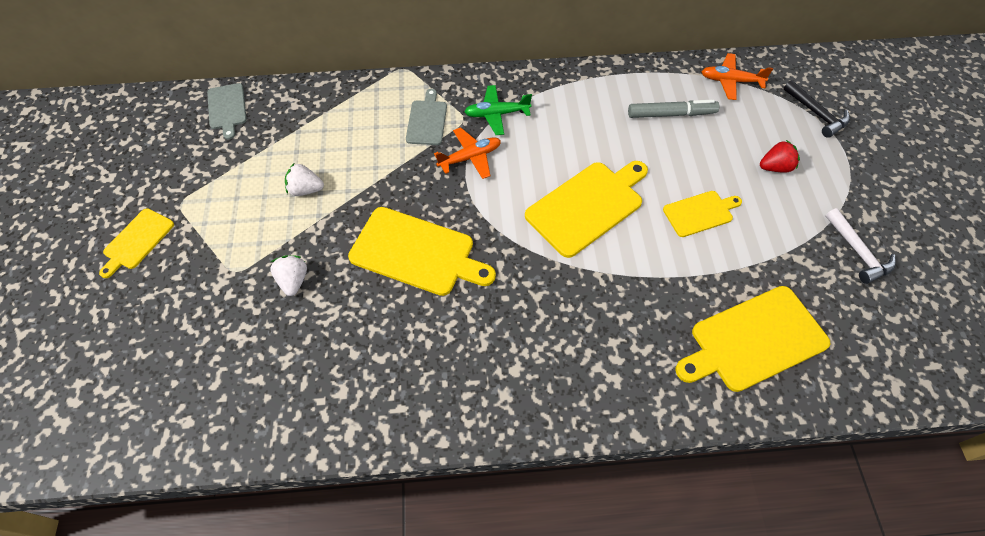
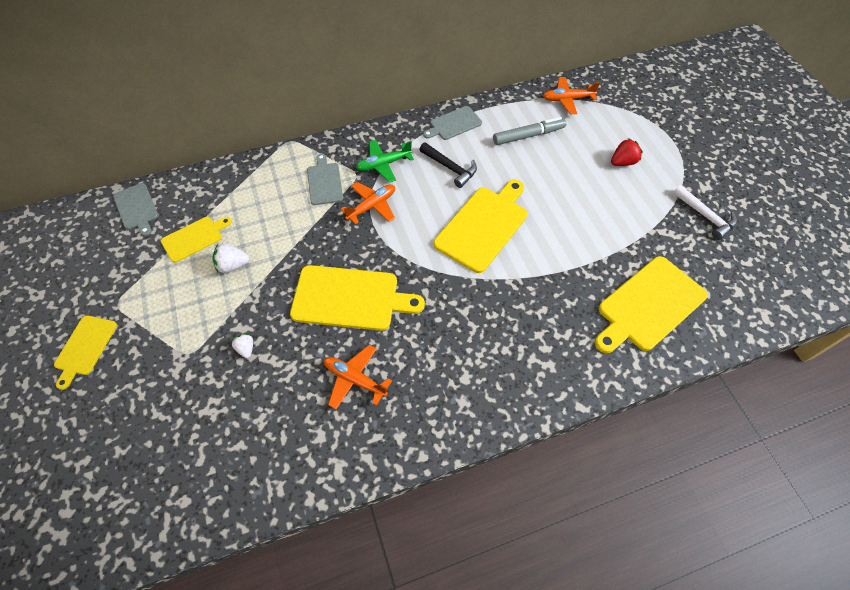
camera: 15 degrees left, 0 degrees up
white strawberry [270,255,307,296] -> white strawberry [232,334,253,358], size x0.65
yellow cutting board [663,191,742,237] -> yellow cutting board moved to [161,217,232,263]
black hammer [783,80,850,138] -> black hammer moved to [419,142,477,188]
none -> orange plane [324,345,392,409]
none -> grey cutting board [423,106,482,140]

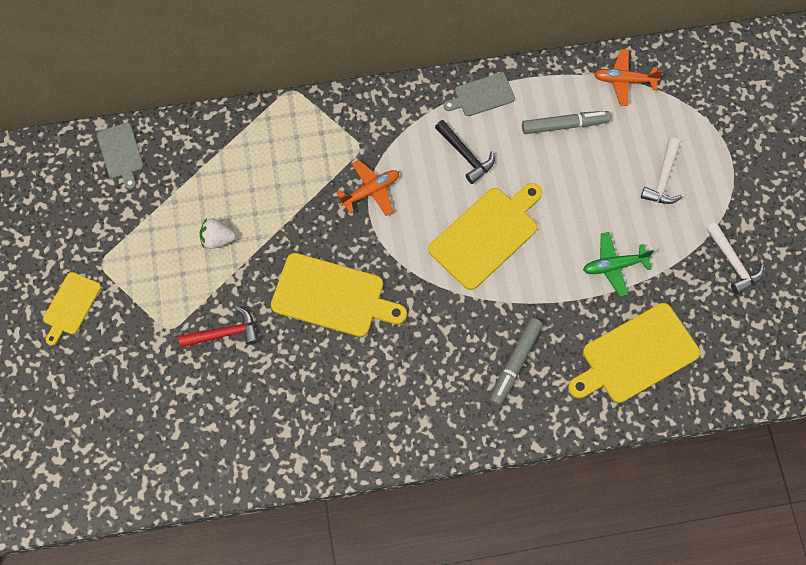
camera: 10 degrees right, 10 degrees up
yellow cutting board [161,217,232,263] -> none
white strawberry [232,334,253,358] -> red hammer [178,306,258,348]
grey cutting board [307,154,343,205] -> none
orange plane [324,345,392,409] -> none
green plane [356,140,414,183] -> green plane moved to [583,232,654,297]
red strawberry [611,138,643,166] -> white hammer [641,138,683,204]
none -> grey marker [490,318,543,406]

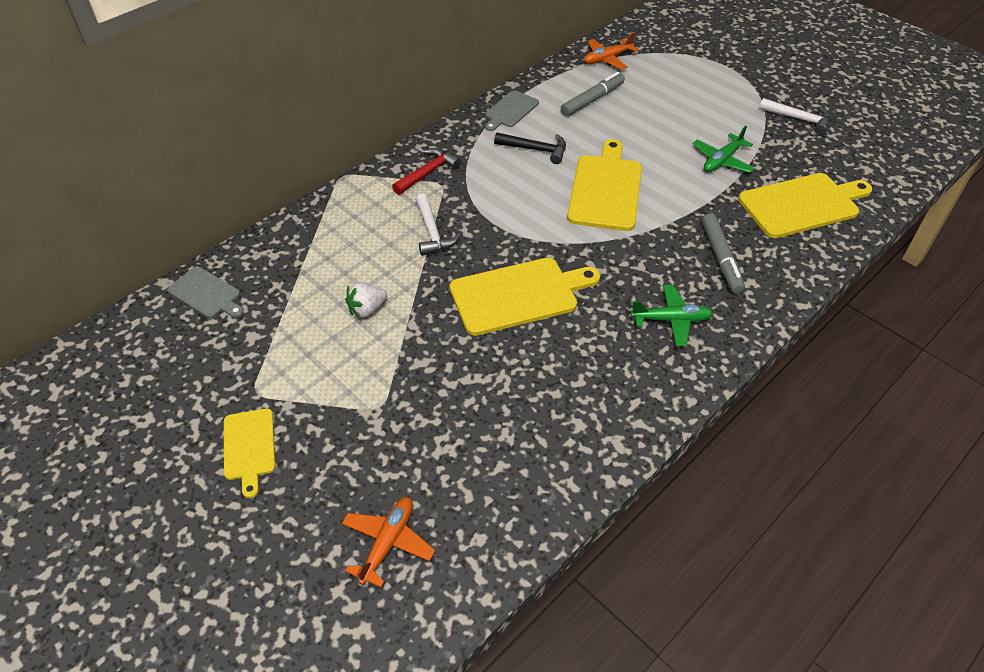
camera: 35 degrees left, 20 degrees down
red hammer [178,306,258,348] -> red hammer moved to [392,148,461,195]
orange plane [336,160,399,216] -> orange plane moved to [342,497,435,587]
yellow cutting board [568,303,700,403] -> yellow cutting board turned 135 degrees counterclockwise [738,173,872,238]
white hammer [641,138,683,204] -> white hammer moved to [415,193,461,256]
none -> green plane [631,285,713,346]

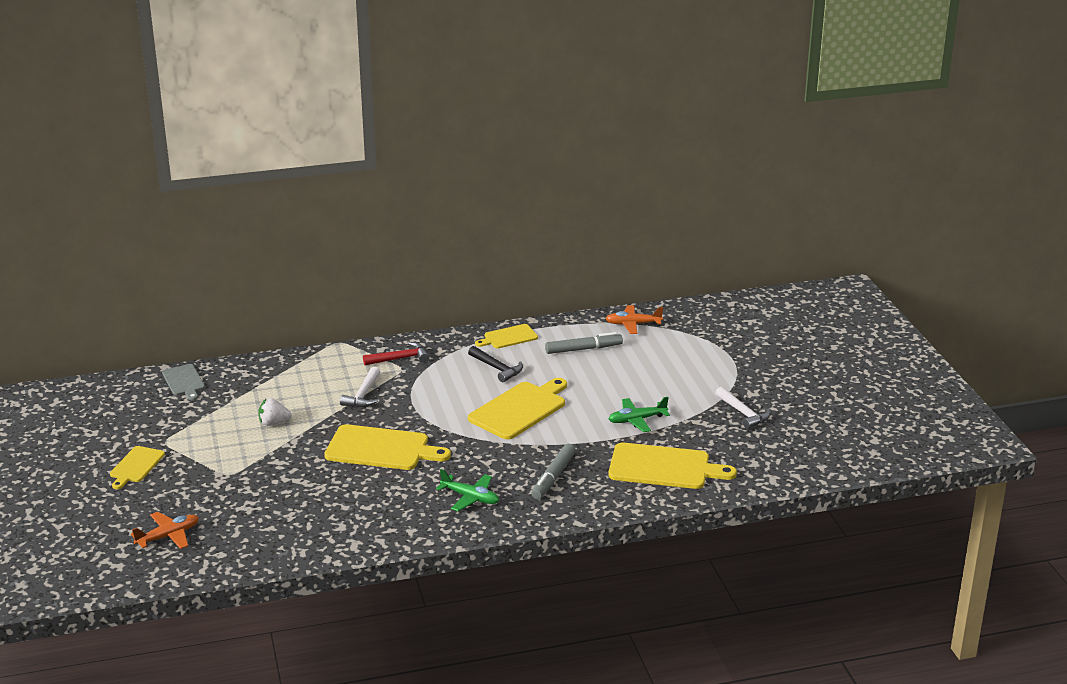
camera: 30 degrees right, 20 degrees down
grey cutting board [485,90,539,131] -> yellow cutting board [475,324,538,349]

